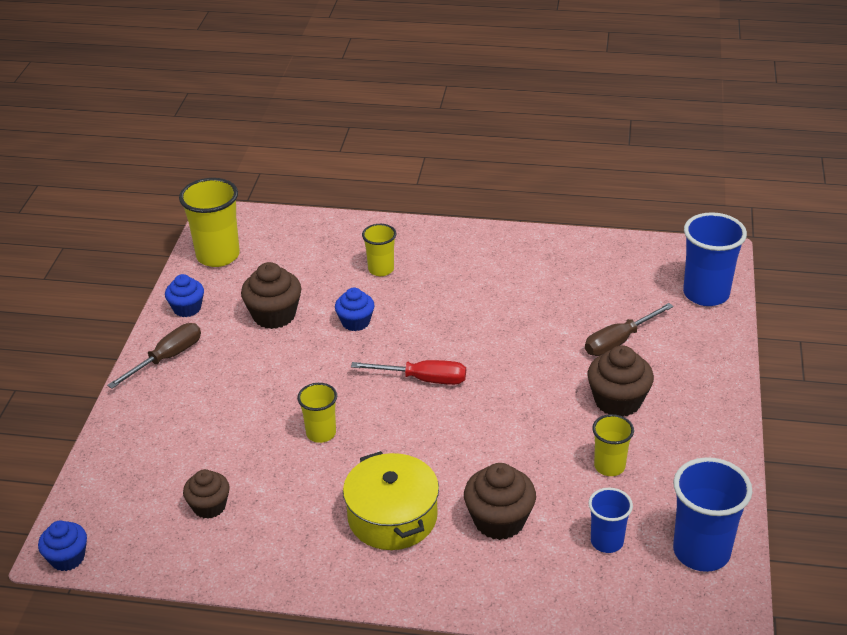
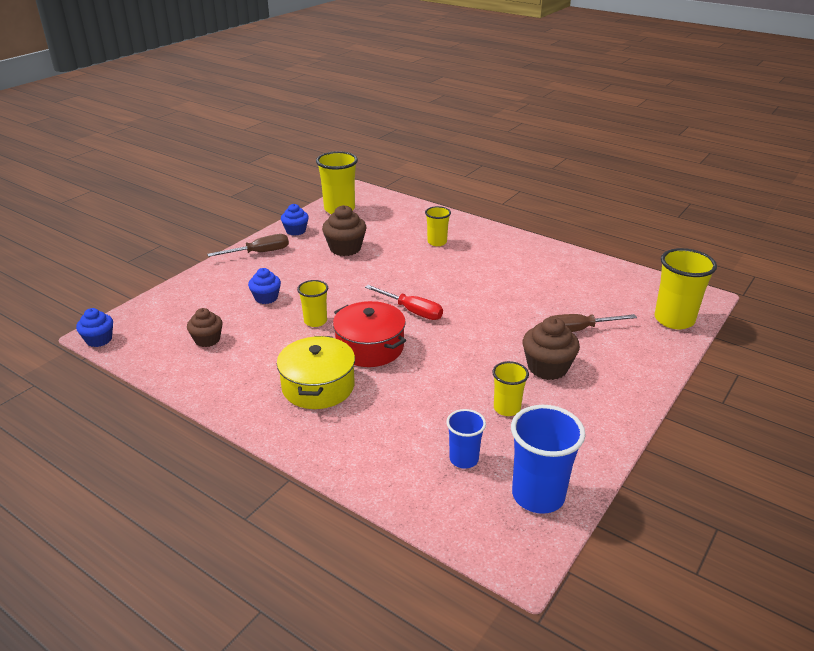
camera: 25 degrees right, 5 degrees down
blue cupcake [335,288,374,331] -> blue cupcake moved to [248,268,281,304]
brown cupcake [464,463,536,540] -> none
blue cup [683,212,747,306] -> yellow cup [655,248,717,329]
none -> red pot [333,301,406,367]

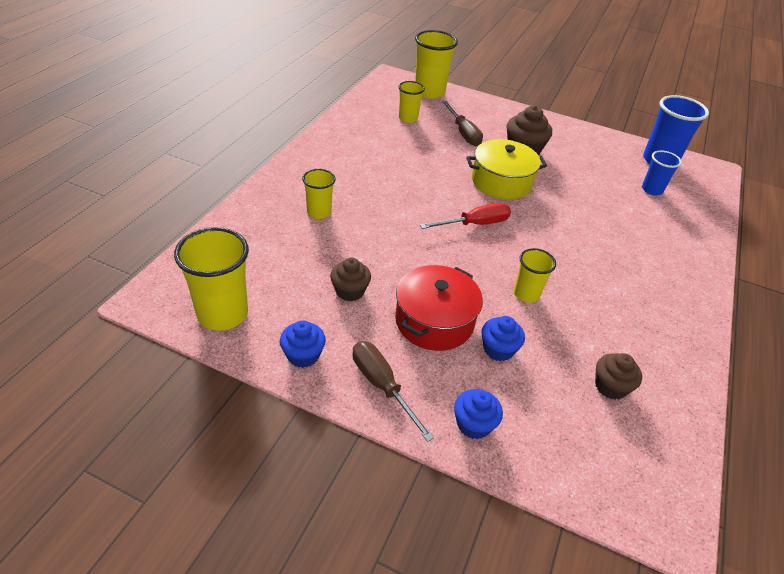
camera: 105 degrees left, 10 degrees up
blue cupcake [76,308,113,347] -> blue cupcake moved to [454,389,503,439]
yellow pot [277,336,355,409] -> yellow pot moved to [466,139,547,199]
brown cupcake [322,205,367,256] -> brown cupcake [330,257,371,301], size x0.66
red pot [333,301,406,367] -> red pot moved to [395,265,483,351]
red screwdriver [365,285,443,320] -> red screwdriver turned 45 degrees clockwise [420,203,511,229]
yellow cup [492,361,529,416] -> yellow cup moved to [399,81,425,123]

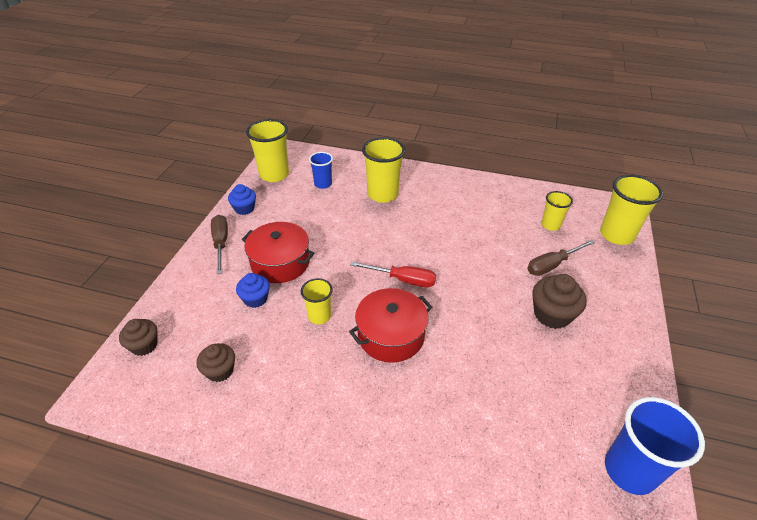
camera: 85 degrees right, 0 degrees up
yellow cup [302,169,336,219] -> yellow cup [362,137,405,203], size x1.71
brown cupcake [330,257,371,301] -> brown cupcake moved to [119,319,158,356]
brown screwdriver [352,341,434,442] -> brown screwdriver turned 60 degrees counterclockwise [211,215,228,274]
red screwdriver [420,203,511,229] -> red screwdriver turned 45 degrees counterclockwise [350,261,436,287]
blue cupcake [454,389,503,439] -> none
yellow pot [466,139,547,199] -> none
blue cup [642,151,682,196] -> blue cup moved to [309,152,333,189]
none -> red pot [349,288,432,363]

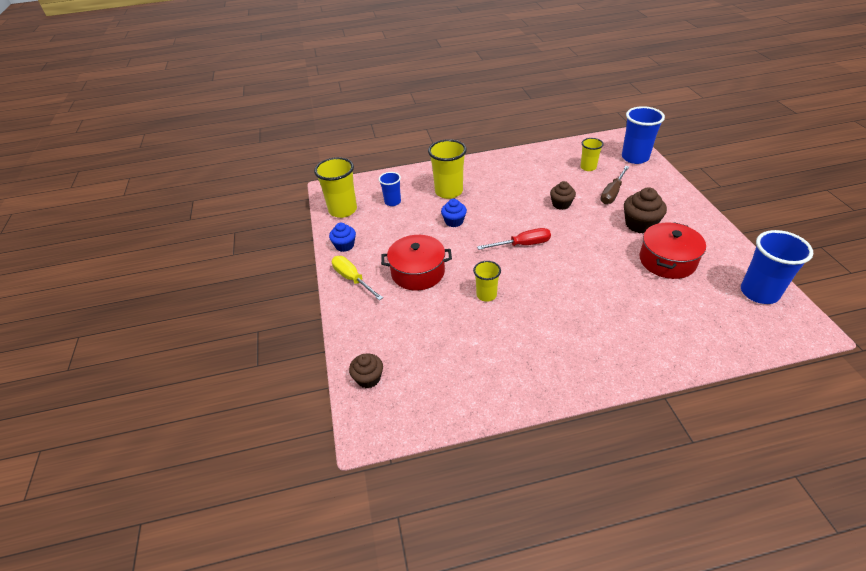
camera: 25 degrees left, 0 degrees up
brown cupcake [196,343,235,382] -> brown cupcake moved to [550,181,576,210]
brown screwdriver [211,215,228,274] -> yellow screwdriver [332,256,383,300]
blue cupcake [236,273,270,308] -> blue cupcake moved to [441,199,467,227]
red pot [349,288,432,363] -> red pot moved to [639,222,706,279]
yellow cup [600,175,663,245] -> blue cup [622,106,665,164]

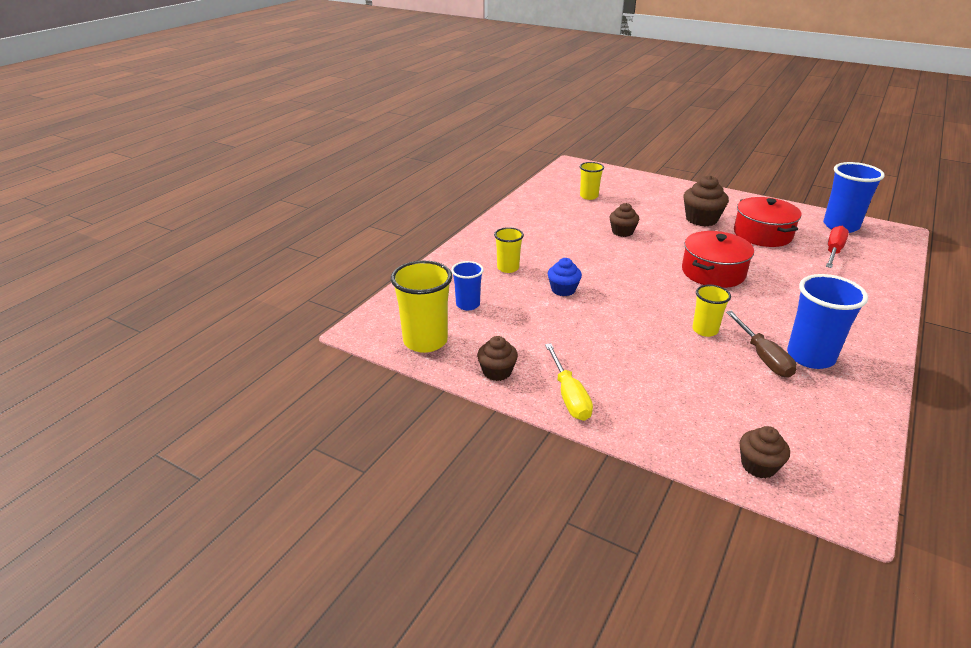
camera: 50 degrees left, 10 degrees down
blue cupcake [329,223,356,252] -> brown cupcake [477,336,518,381]
yellow screwdriver [332,256,383,300] -> yellow screwdriver turned 105 degrees counterclockwise [545,343,593,421]
red pot [381,235,452,291] -> red pot moved to [682,231,754,288]
yellow cup [428,139,467,199] -> yellow cup [494,227,524,273], size x0.59
red screwdriver [477,228,551,250] -> red screwdriver moved to [826,226,849,268]
brown screwdriver [601,166,629,204] -> brown screwdriver moved to [726,311,797,378]
blue cup [622,106,665,164] -> blue cup moved to [787,274,868,369]

